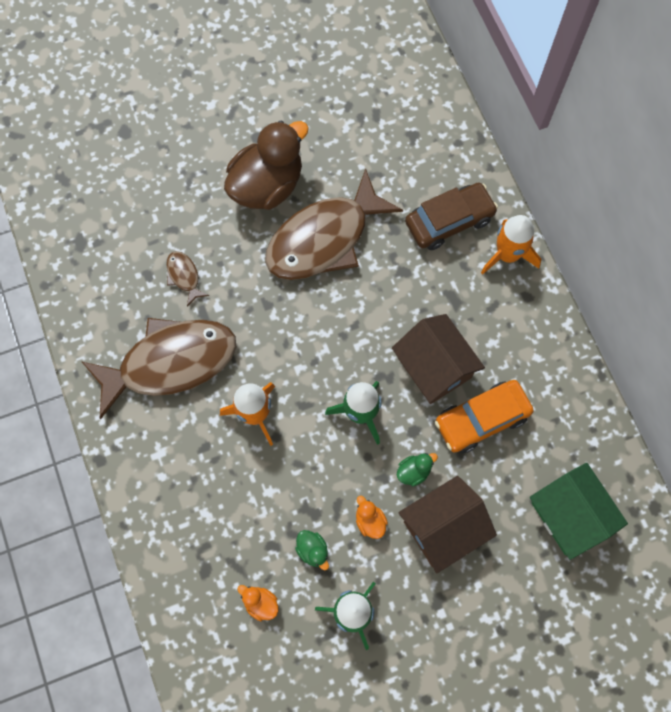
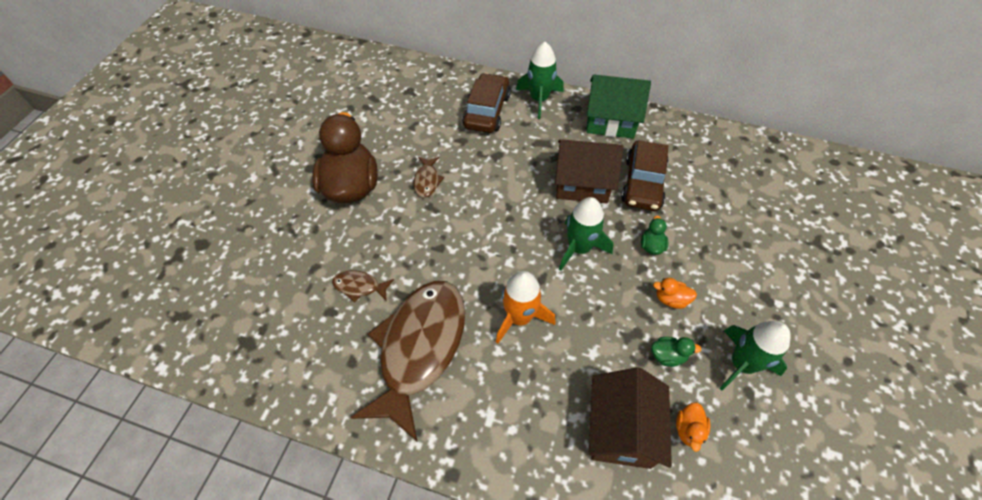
camera: 50 degrees left, 15 degrees down
orange duck [237,585,278,621] -> orange duck turned 60 degrees counterclockwise [676,402,710,452]
brown fish [265,168,403,280] -> brown fish [413,157,444,198], size x0.40
brown house [398,476,497,573] -> brown house moved to [589,367,672,469]
orange car [435,380,534,453] -> brown car [621,140,669,211]
orange rocket [481,215,541,275] -> green rocket [516,42,563,119]
green house [530,463,628,560] -> green house moved to [586,75,651,139]

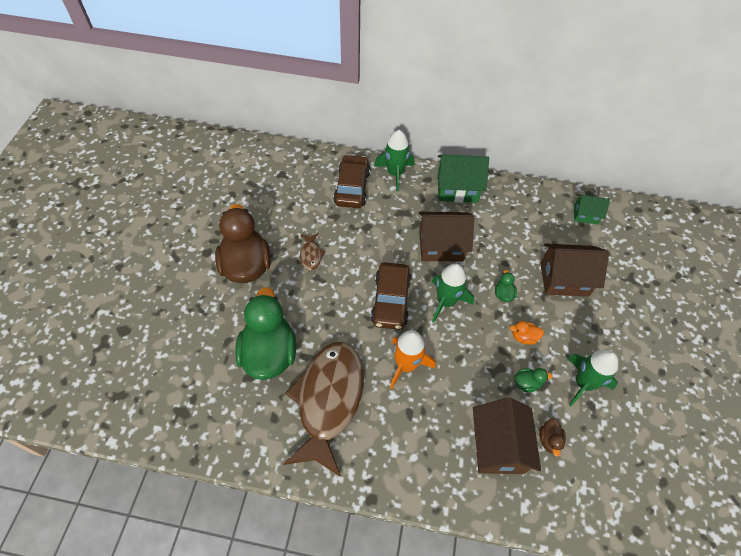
camera: 10 degrees left, 0 degrees up
brown fish [332,270,394,303] -> green duck [235,287,296,380]
brown car [621,140,669,211] -> brown car moved to [371,262,412,330]
orange duck [676,402,710,452] -> brown duck [539,418,566,457]
none -> brown house [540,243,609,297]
none -> green house [574,194,610,225]

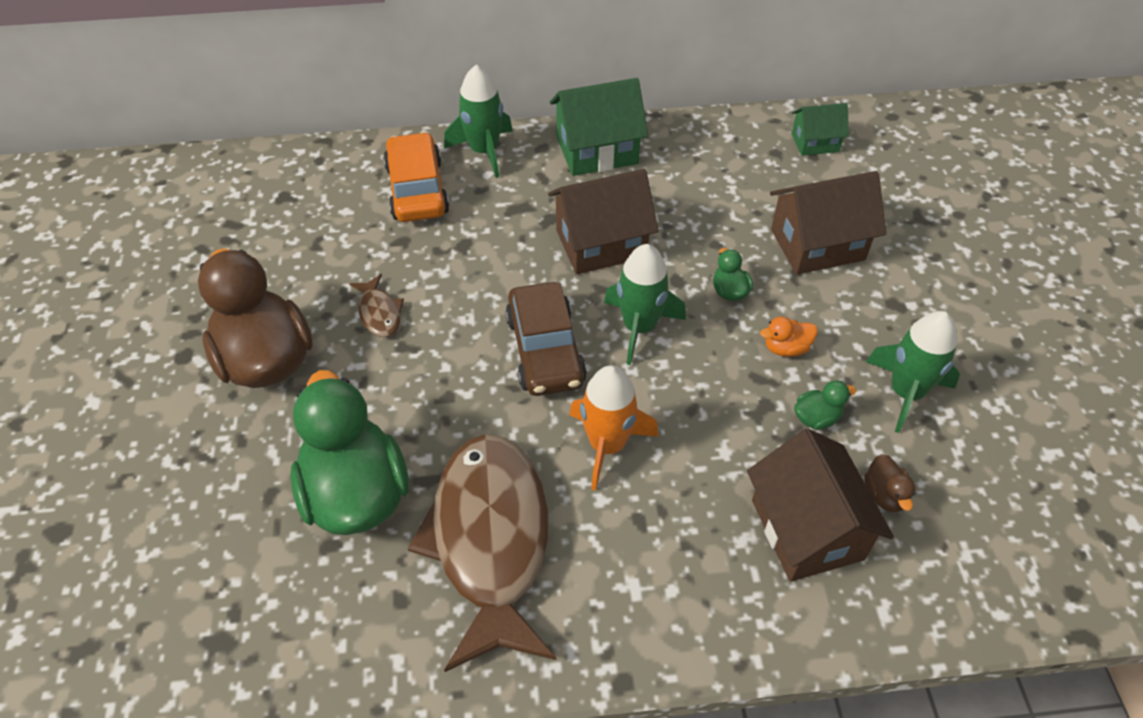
camera: 15 degrees left, 5 degrees down
brown car [333,155,370,208] -> orange car [383,132,449,222]

